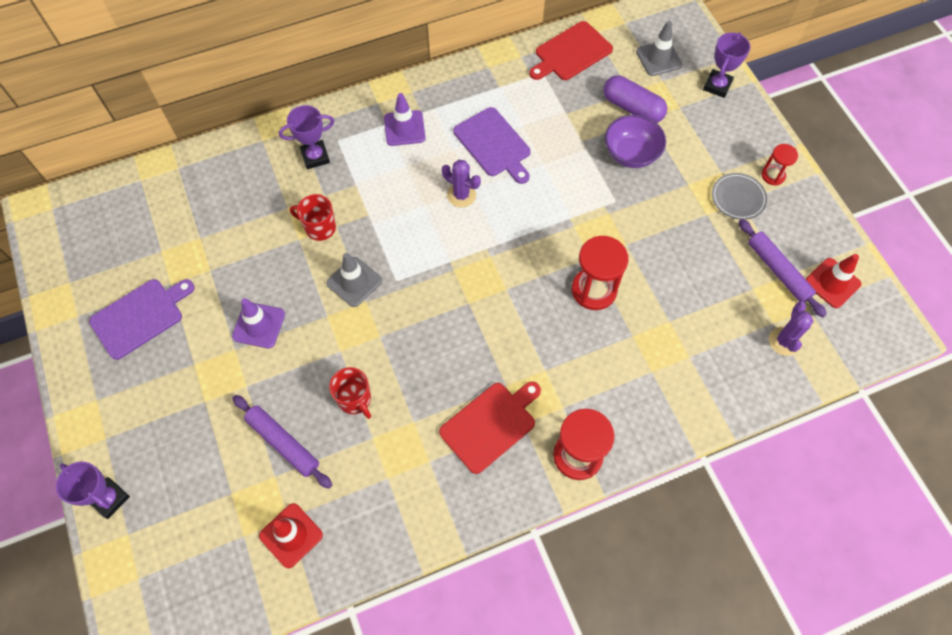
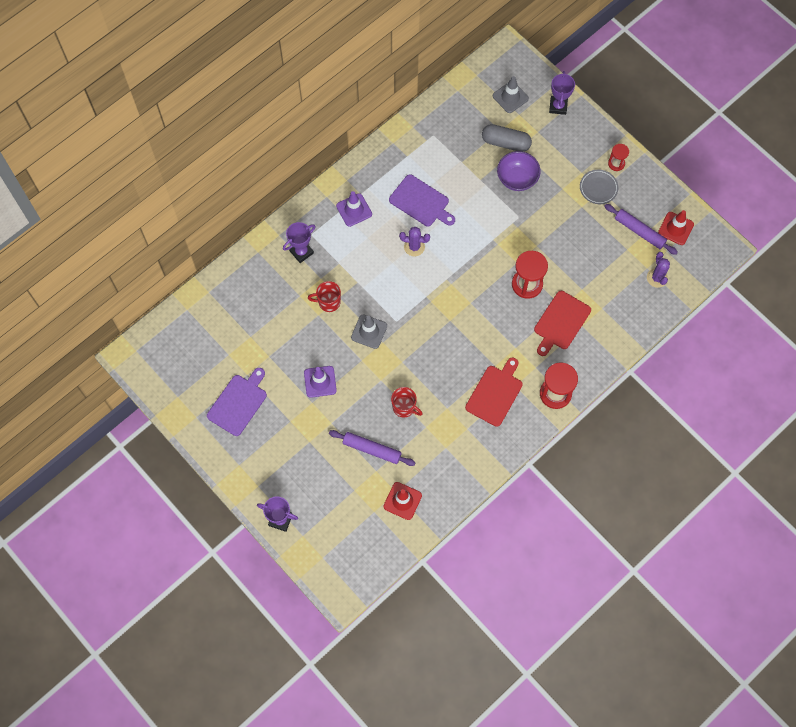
camera: 20 degrees left, 5 degrees up
red cutting board [529,21,613,80] -> red cutting board moved to [534,291,591,356]
purple capsule [603,76,667,123] -> grey capsule [482,124,532,152]

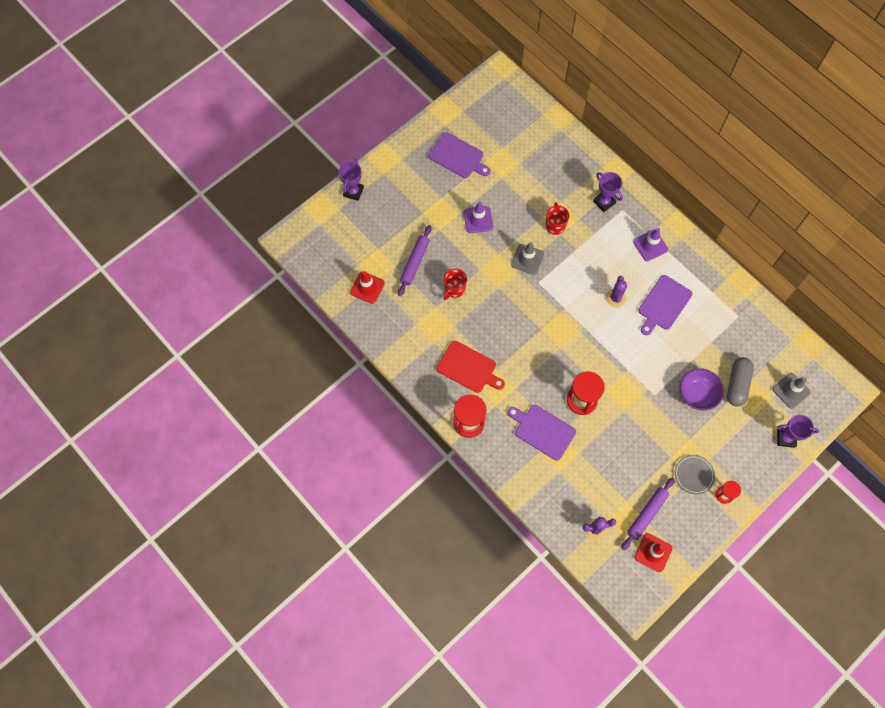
camera: 90 degrees right, 0 degrees up
red cutting board [534,291,591,356] -> purple cutting board [507,405,576,461]

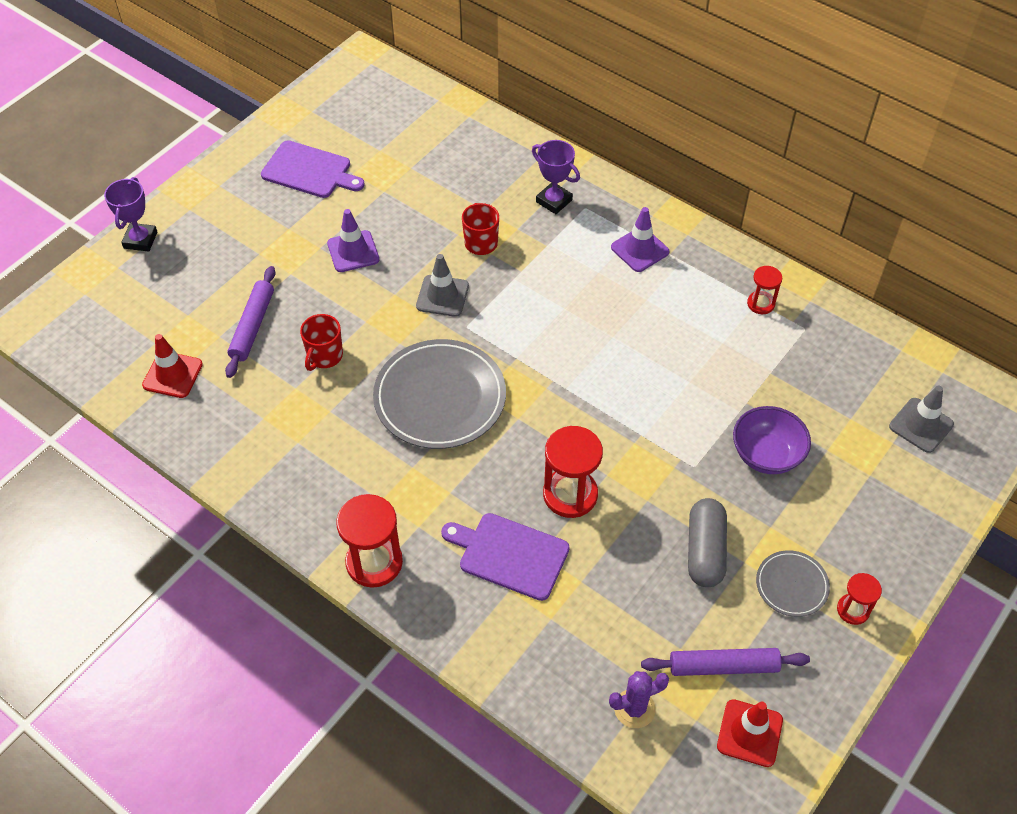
camera: 10 degrees left, 15 degrees down
red cutting board [436,341,505,393] -> none
purple cactus [606,276,627,307] -> none
purple rolling pin [621,477,675,550] -> purple rolling pin turned 60 degrees clockwise [641,648,810,676]
purple cutting board [638,275,693,335] -> none
grey capsule [727,357,754,407] -> grey capsule moved to [688,498,727,587]
purple trophy [777,415,819,448] -> none
none -> grey plate [373,339,506,449]
none -> red hourglass [747,266,782,314]

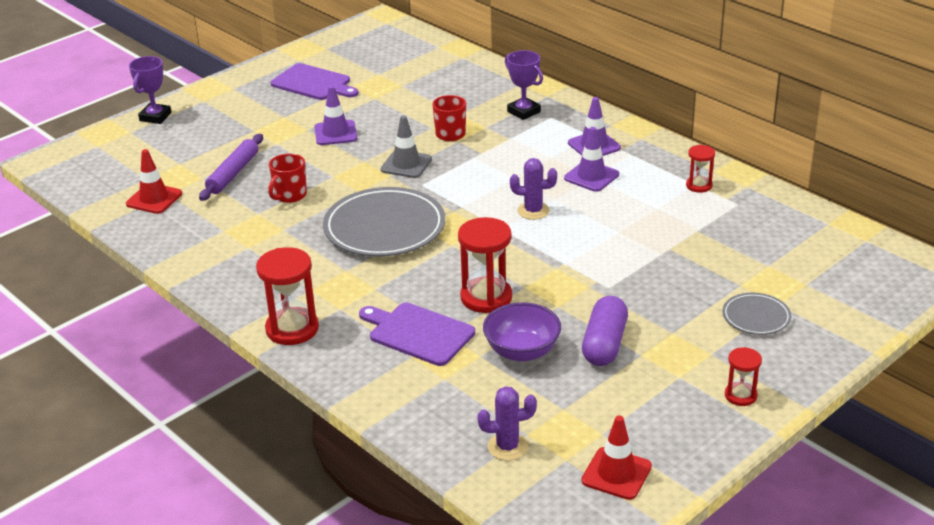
camera: 10 degrees right, 20 degrees down
purple rolling pin [641,648,810,676] -> none
grey capsule [688,498,727,587] -> purple capsule [582,296,628,366]
purple bowl [733,406,811,474] -> purple bowl moved to [483,302,561,362]
grey plate [756,550,830,617] -> grey plate moved to [722,293,791,335]
grey traffic cone [889,385,954,453] -> none
none -> purple cactus [510,158,557,220]
none -> purple traffic cone [564,127,619,192]

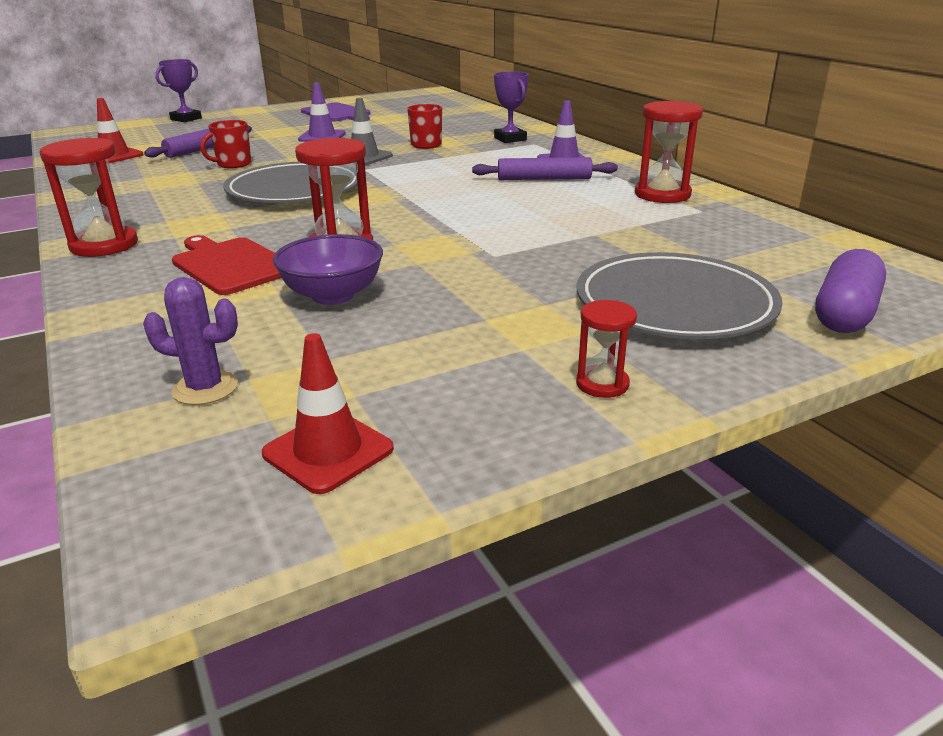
camera: 15 degrees right, 5 degrees down
purple cutting board [359,303,475,366] -> red cutting board [172,235,281,295]
purple cactus [510,158,557,220] -> none
purple traffic cone [564,127,619,192] -> purple rolling pin [472,157,618,180]
purple capsule [582,296,628,366] -> purple capsule moved to [815,249,886,333]
red hourglass [686,145,715,193] -> red hourglass [635,101,703,203], size x1.78
grey plate [722,293,791,335] -> grey plate [577,252,783,339], size x2.00

